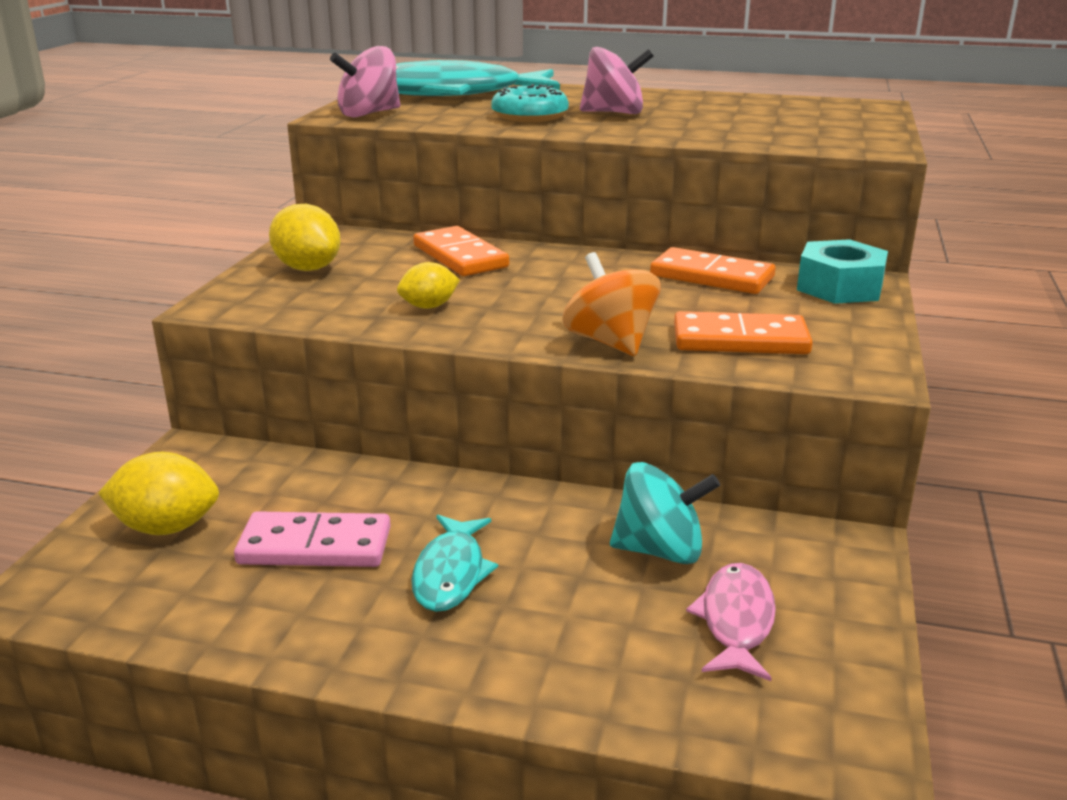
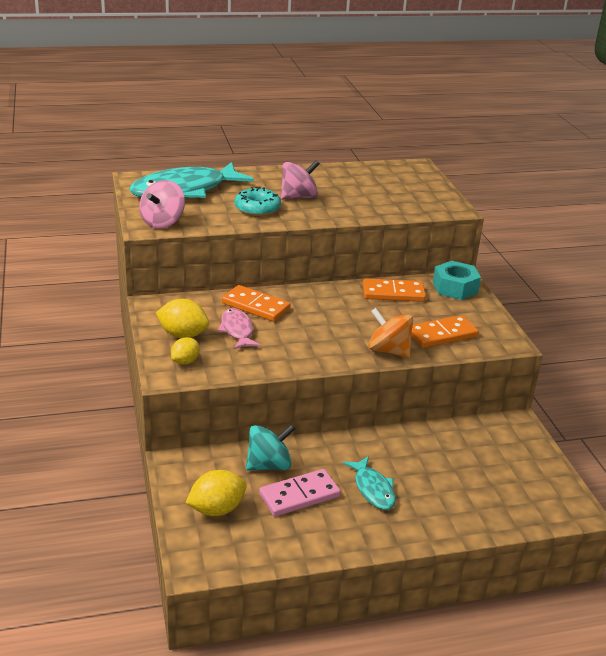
camera: 30 degrees left, 5 degrees up
yellow lemon [397,262,460,309] -> yellow lemon moved to [171,337,200,364]
turquoise spinning top [610,462,720,564] -> turquoise spinning top moved to [246,424,295,471]
pink fish [686,563,776,681] -> pink fish moved to [217,308,260,349]

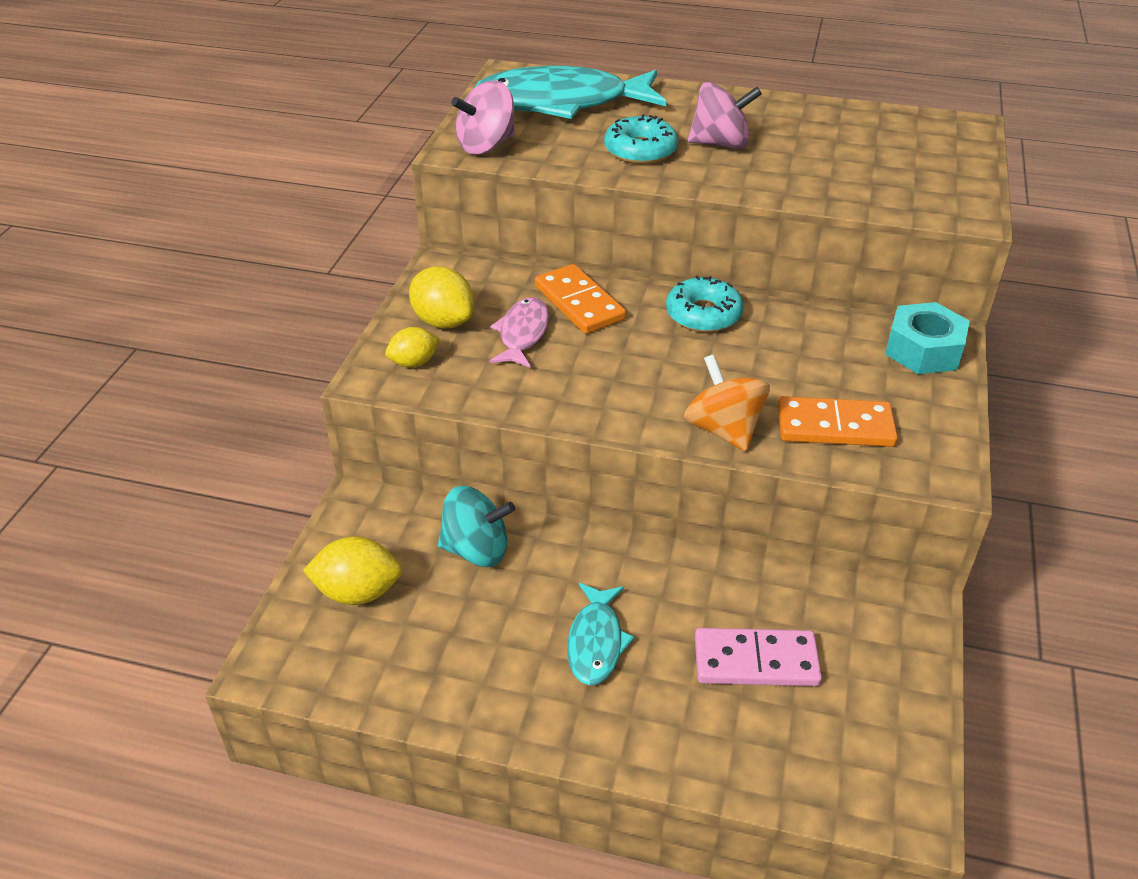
camera: 30 degrees right, 10 degrees up
pink domino [259,469,341,516] -> pink domino moved to [695,628,822,686]
orange domino [363,278,426,302] -> none
none -> turquoise donut [666,275,744,332]

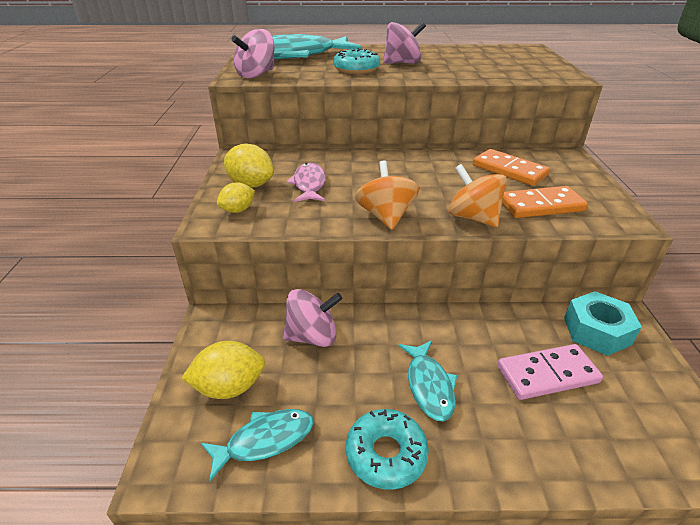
camera: 15 degrees left, 5 degrees down
turquoise spinning top [438,486,515,567] -> pink spinning top [283,289,342,347]
orange domino [535,264,626,334] -> orange domino moved to [473,149,550,186]
turquoise donut [666,275,744,332] -> turquoise donut moved to [346,409,429,490]
turquoise nut [885,302,970,374] -> turquoise nut moved to [564,291,642,356]
none -> turquoise fish [201,409,314,481]
none -> orange spinning top [355,160,419,230]

